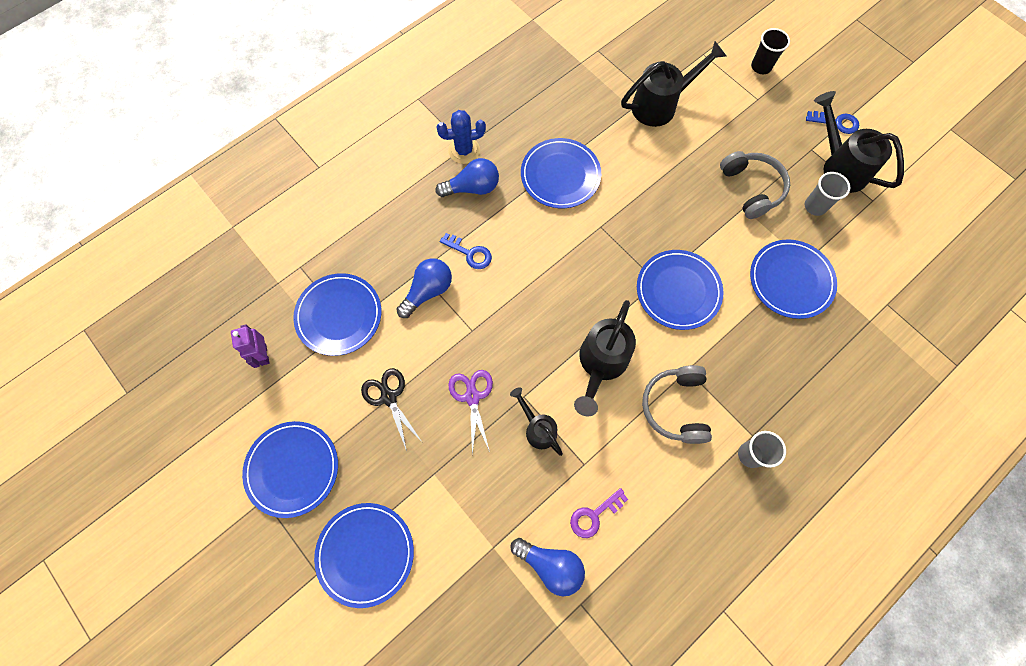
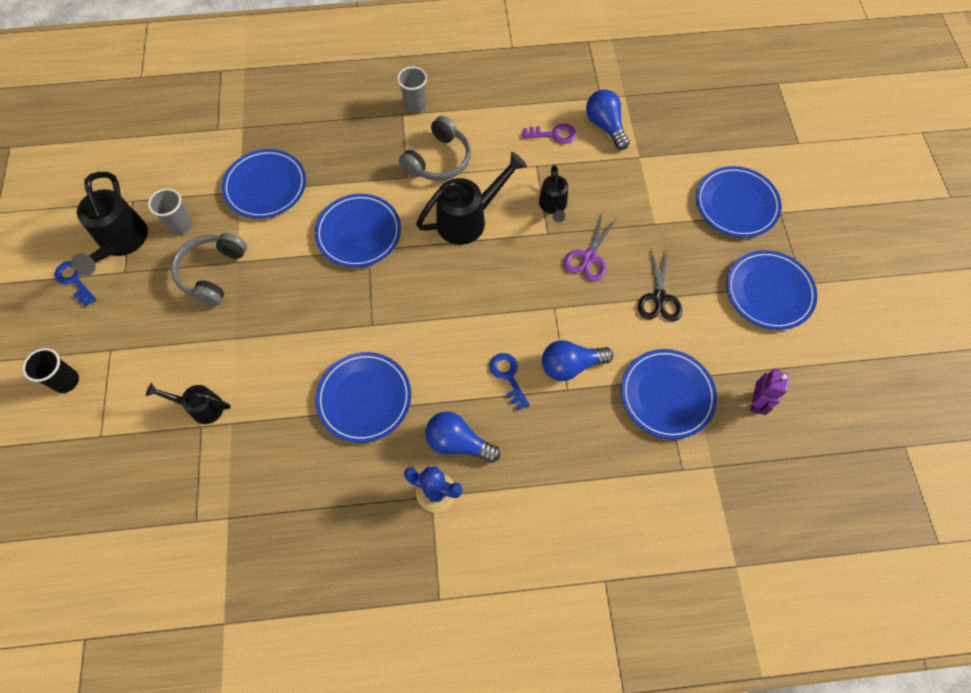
camera: 145 degrees left, 5 degrees down
black watering can [621,41,726,127] -> black watering can [146,383,231,424], size x0.59

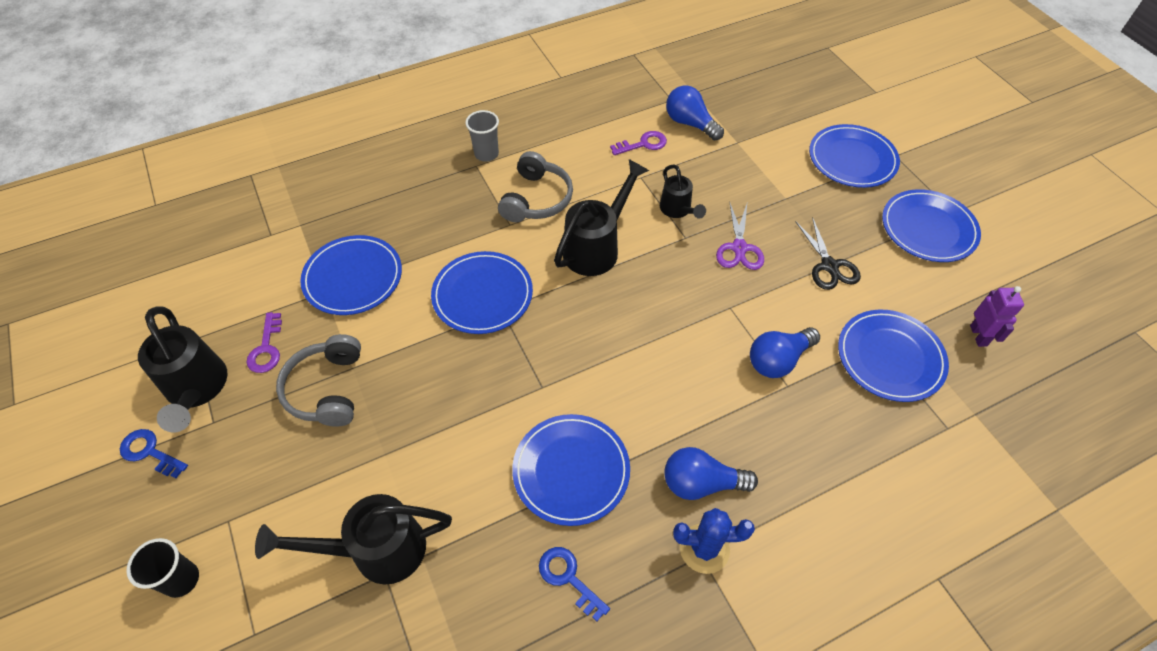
camera: 20 degrees left, 10 degrees down
black watering can [146,383,231,424] -> black watering can [255,494,452,585], size x1.69
grey cup [148,188,193,235] -> purple key [246,312,282,373]
blue key [489,353,530,410] -> blue key moved to [539,547,610,621]

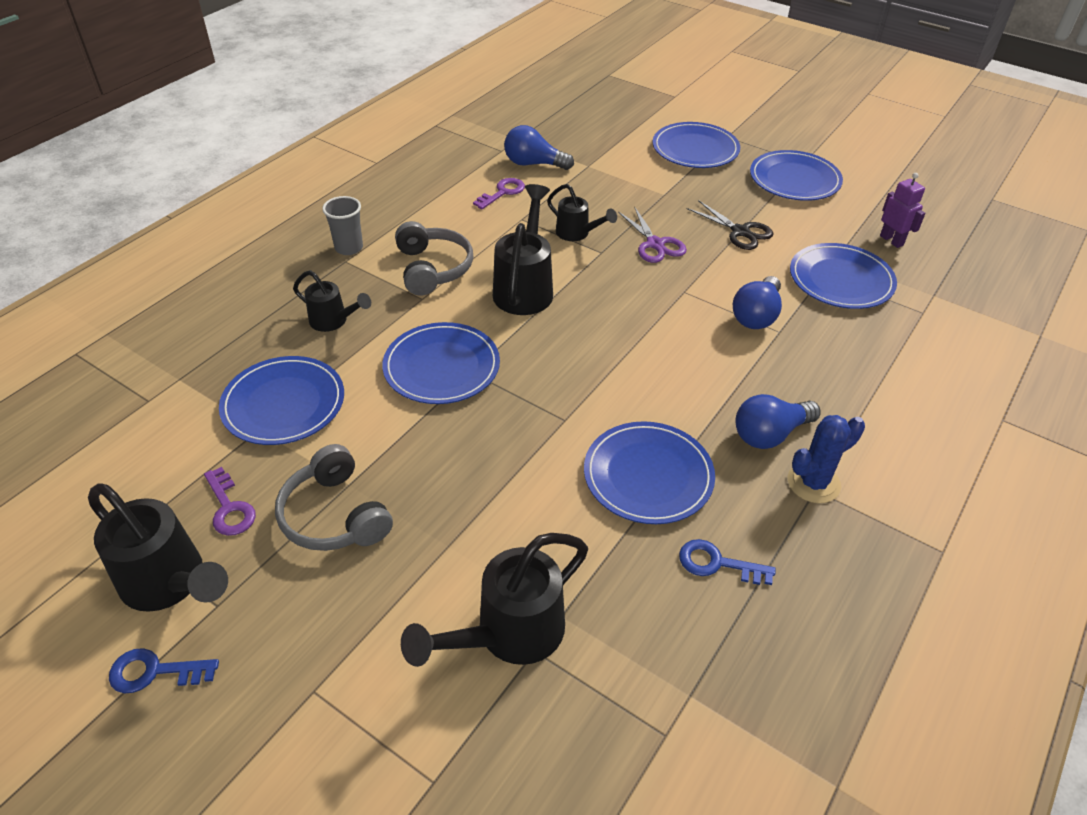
camera: 30 degrees left, 10 degrees down
black cup [126,538,199,598] -> none
none -> black watering can [293,270,371,332]

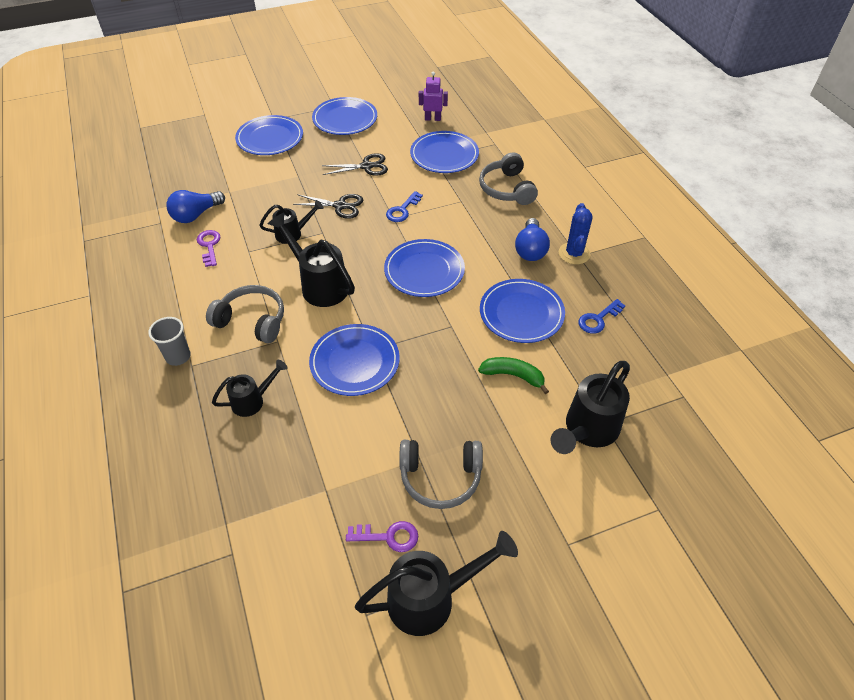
camera: 55 degrees left, 5 degrees up
blue key [109,648,219,693] -> blue key moved to [386,191,423,222]
blue plate [219,356,344,445] -> blue plate moved to [384,239,465,297]
black watering can [401,533,588,667] -> black watering can turned 45 degrees clockwise [550,361,630,454]
purple scissors [618,206,687,263] -> black scissors [293,194,363,219]
blue light bulb [733,276,782,329] -> none
none -> green banana [478,357,549,394]
none -> grey headphones [479,152,538,205]

